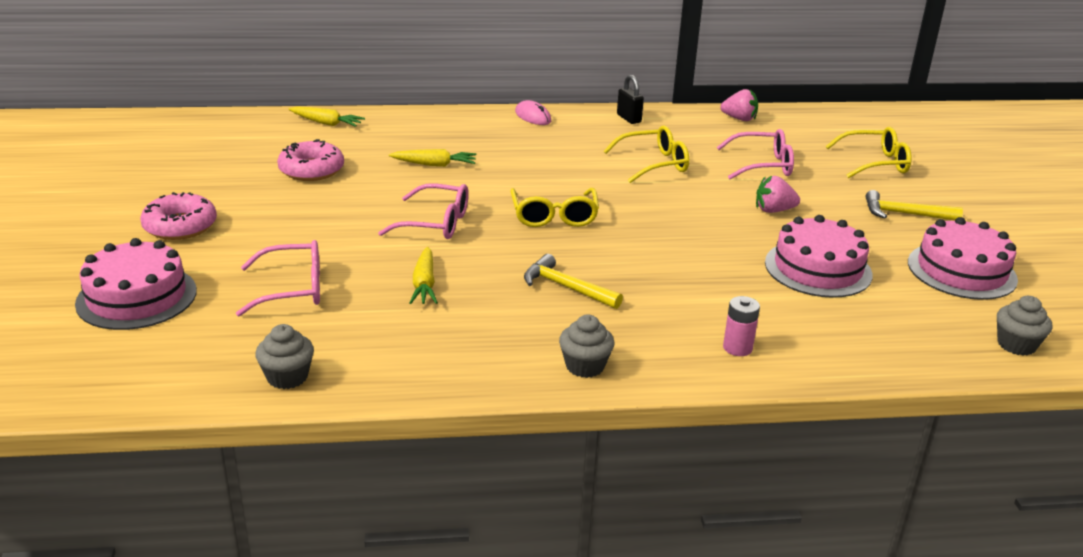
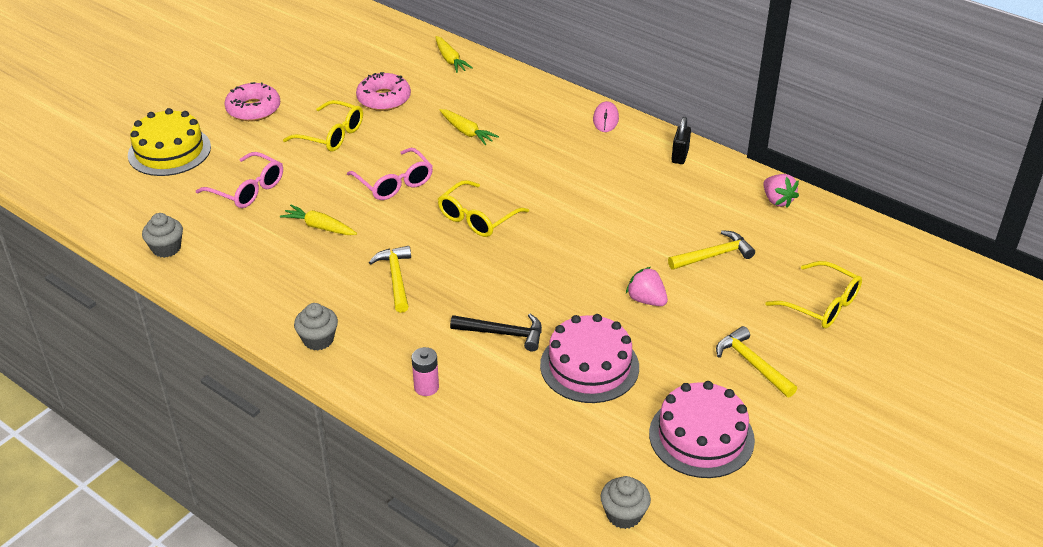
camera: 45 degrees right, 10 degrees up
pink cake [75,238,197,330] -> yellow cake [128,108,211,176]
yellow carrot [409,247,438,304] -> yellow carrot turned 75 degrees clockwise [280,205,357,235]
yellow glasses [604,126,689,183] -> yellow glasses moved to [283,100,363,152]
pink glasses [717,129,794,179] -> yellow hammer [668,230,755,270]
none -> black hammer [450,314,542,352]

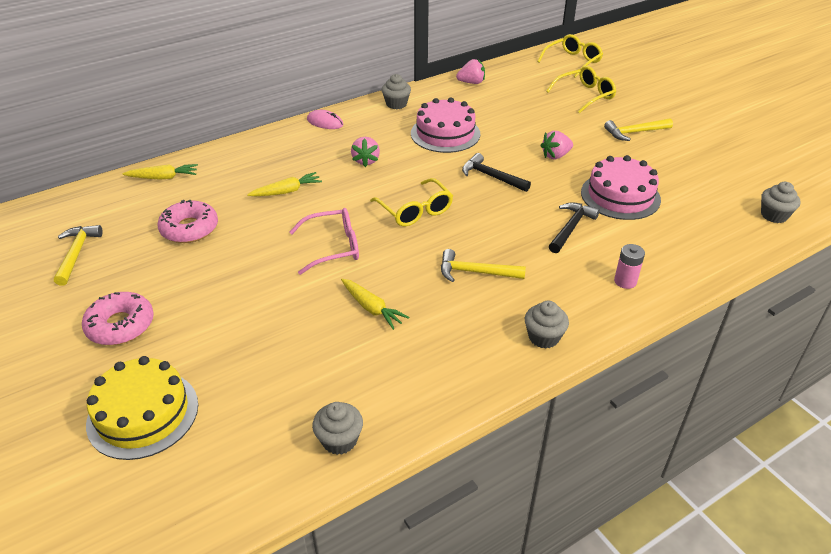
camera: 70 degrees left, 0 degrees up
pink glasses [196,152,283,208] -> none
yellow carrot [280,205,357,235] -> yellow carrot turned 90 degrees counterclockwise [341,279,410,330]
yellow glasses [283,100,363,152] -> yellow glasses moved to [537,34,603,78]
pink cake [649,381,755,478] -> pink cake moved to [411,98,480,153]
yellow hammer [668,230,755,270] -> yellow hammer moved to [54,225,103,286]
black padlock [671,117,691,164] -> grey cupcake [382,74,411,109]
none -> pink strawberry [351,137,380,167]
none -> black hammer [462,153,531,192]

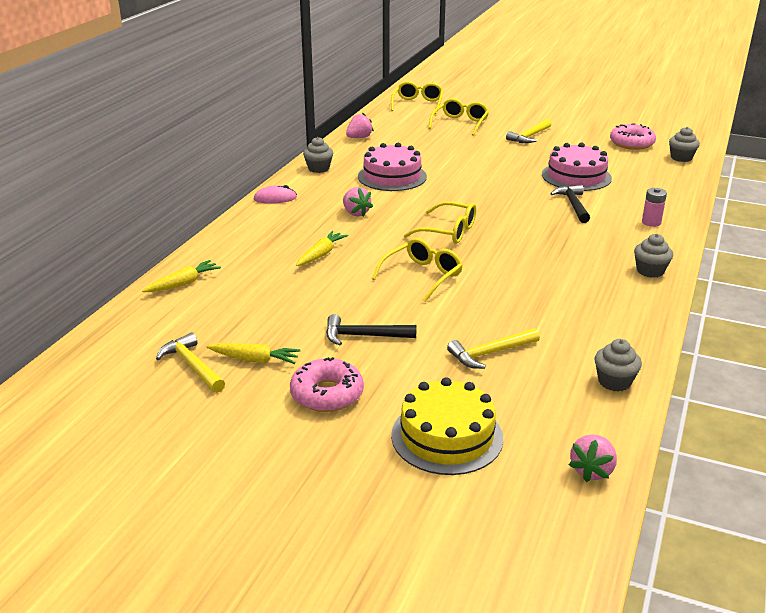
camera: 35 degrees left, 10 degrees down
pink donut [157,200,218,243] -> pink donut moved to [610,123,656,150]
pink glasses [289,208,359,275] -> yellow glasses [372,238,463,302]
yellow carrot [341,279,410,330] -> yellow carrot moved to [206,343,301,364]
yellow hammer [441,249,526,282] -> yellow hammer moved to [447,328,540,369]
black hammer [462,153,531,192] -> black hammer moved to [326,314,417,345]
pink strawberry [540,131,573,159] -> pink strawberry moved to [569,434,617,482]

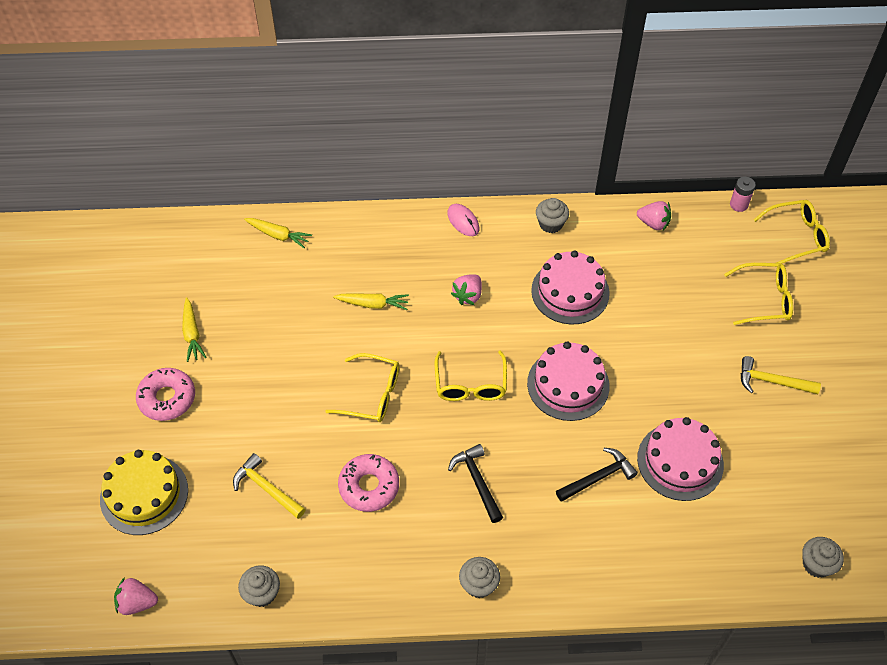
camera: 65 degrees right, 25 degrees up
yellow hammer [156,332,225,393] -> none
black hammer [326,314,417,345] -> black hammer moved to [448,444,503,523]
pink donut [610,123,656,150] -> pink donut moved to [338,454,399,512]
pink battery [642,188,667,227] -> pink battery moved to [730,177,756,212]
none -> pink cake [527,342,610,421]

